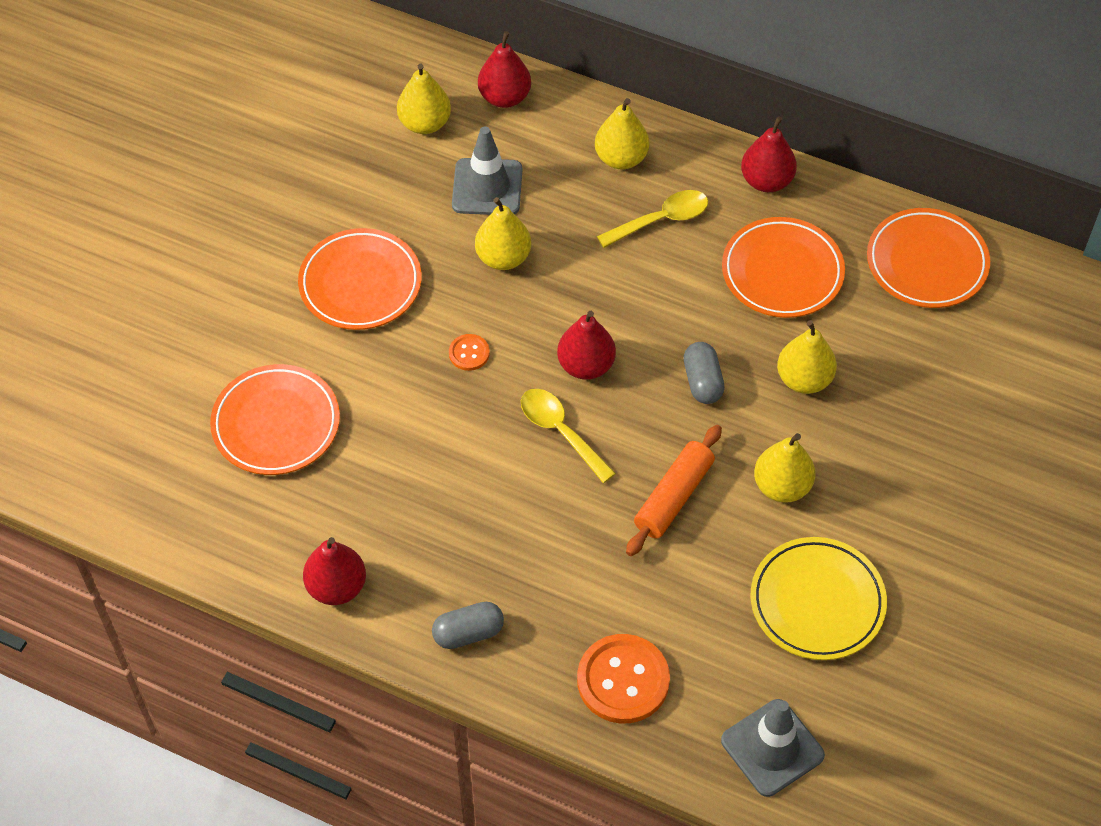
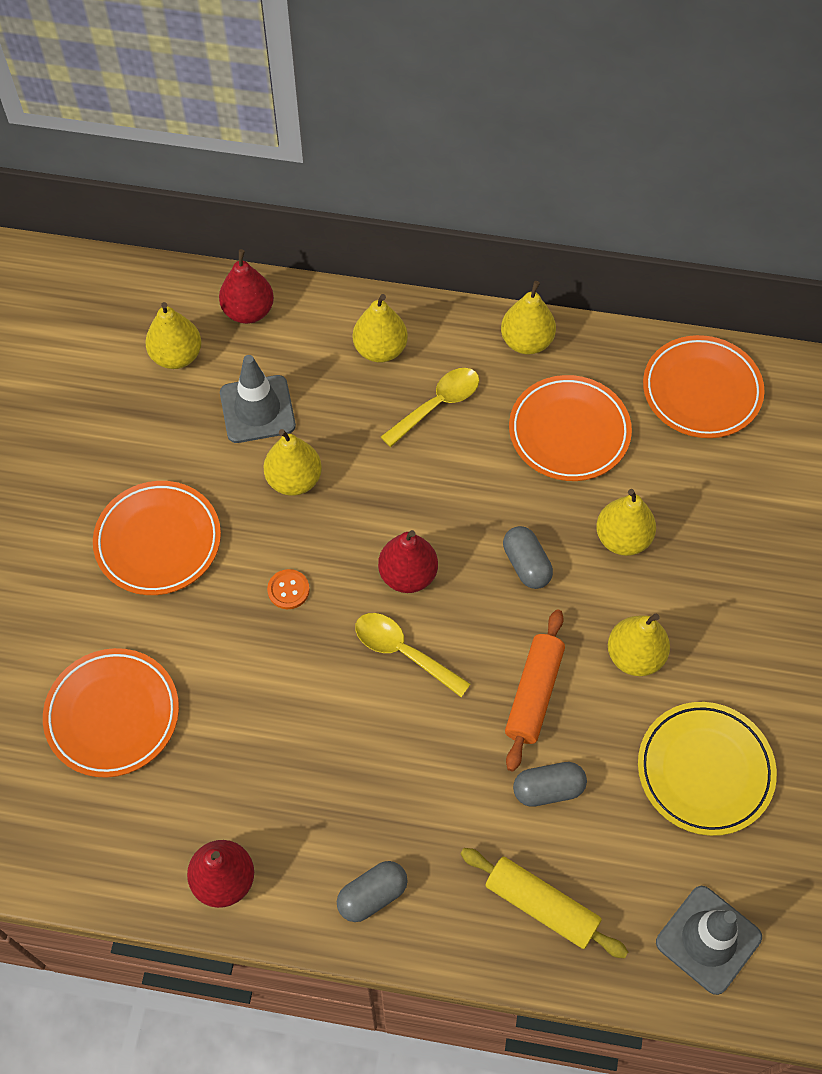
camera: 15 degrees left, 5 degrees up
orange button [577,634,670,724] -> yellow rolling pin [461,848,628,959]
red pear [741,116,797,192] -> yellow pear [501,281,556,355]
none -> grey capsule [513,762,587,807]

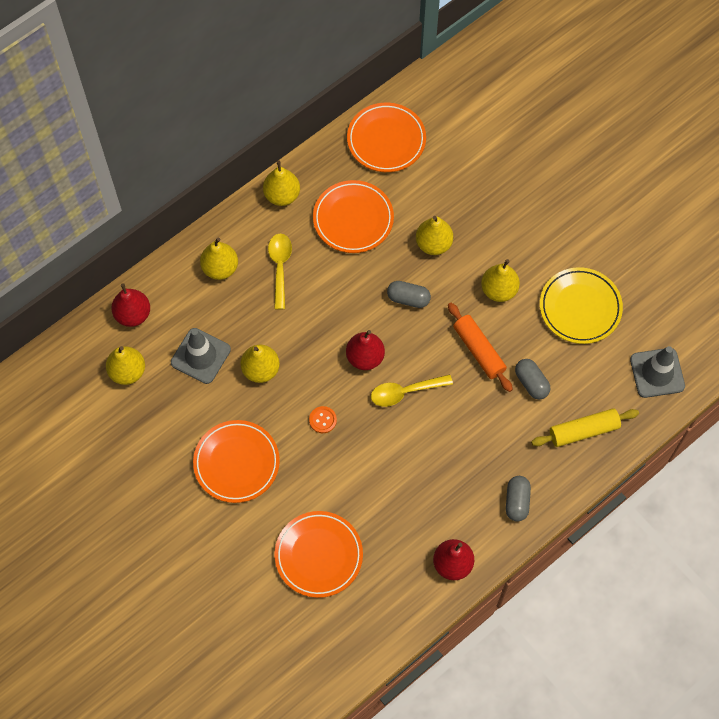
camera: 50 degrees left, 5 degrees up
grey capsule [513,762,587,807] -> grey capsule turned 60 degrees counterclockwise [515,359,550,399]

